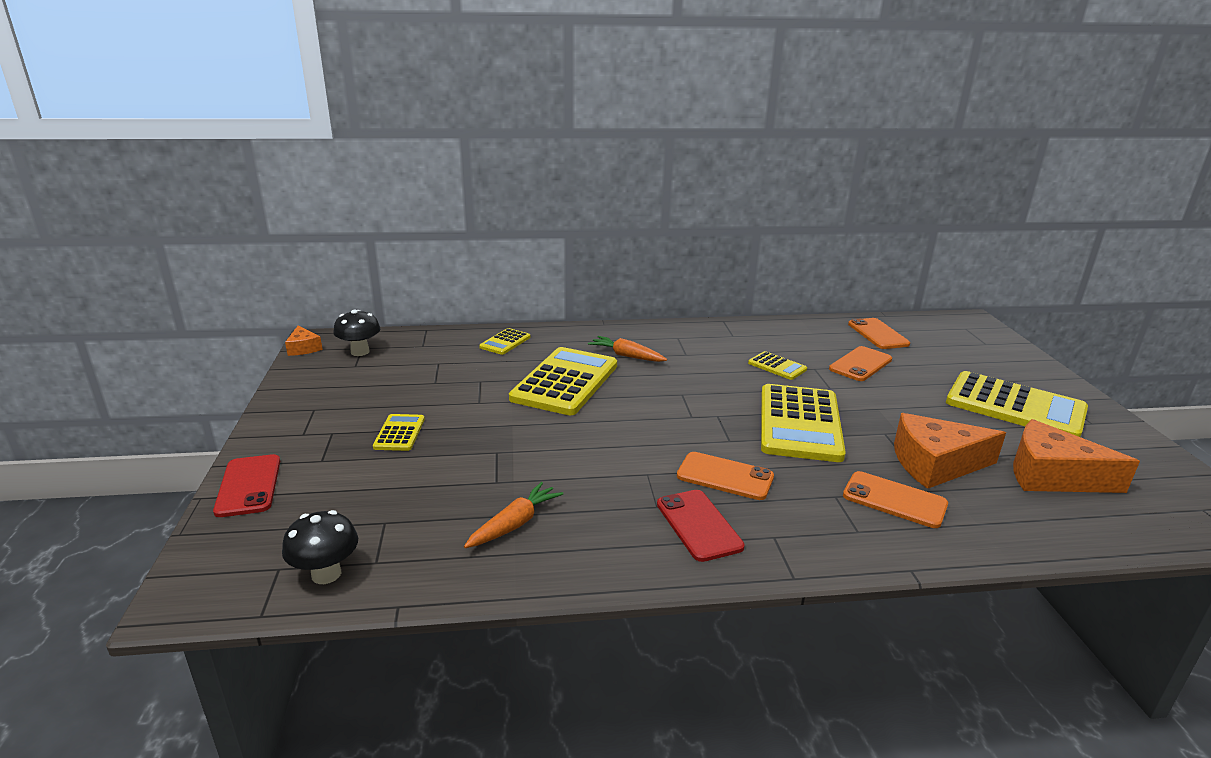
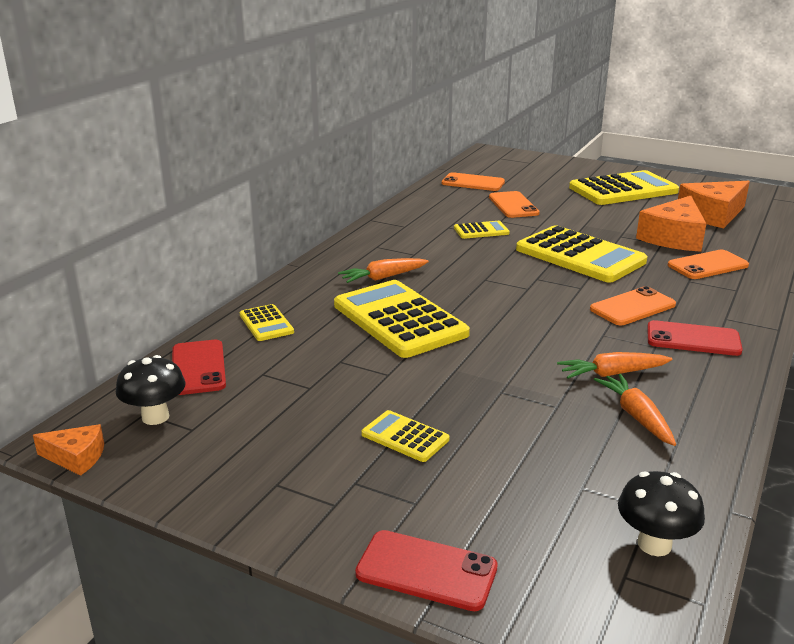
camera: 55 degrees left, 0 degrees up
none -> red phone [172,340,226,395]
none -> orange carrot [557,352,672,379]

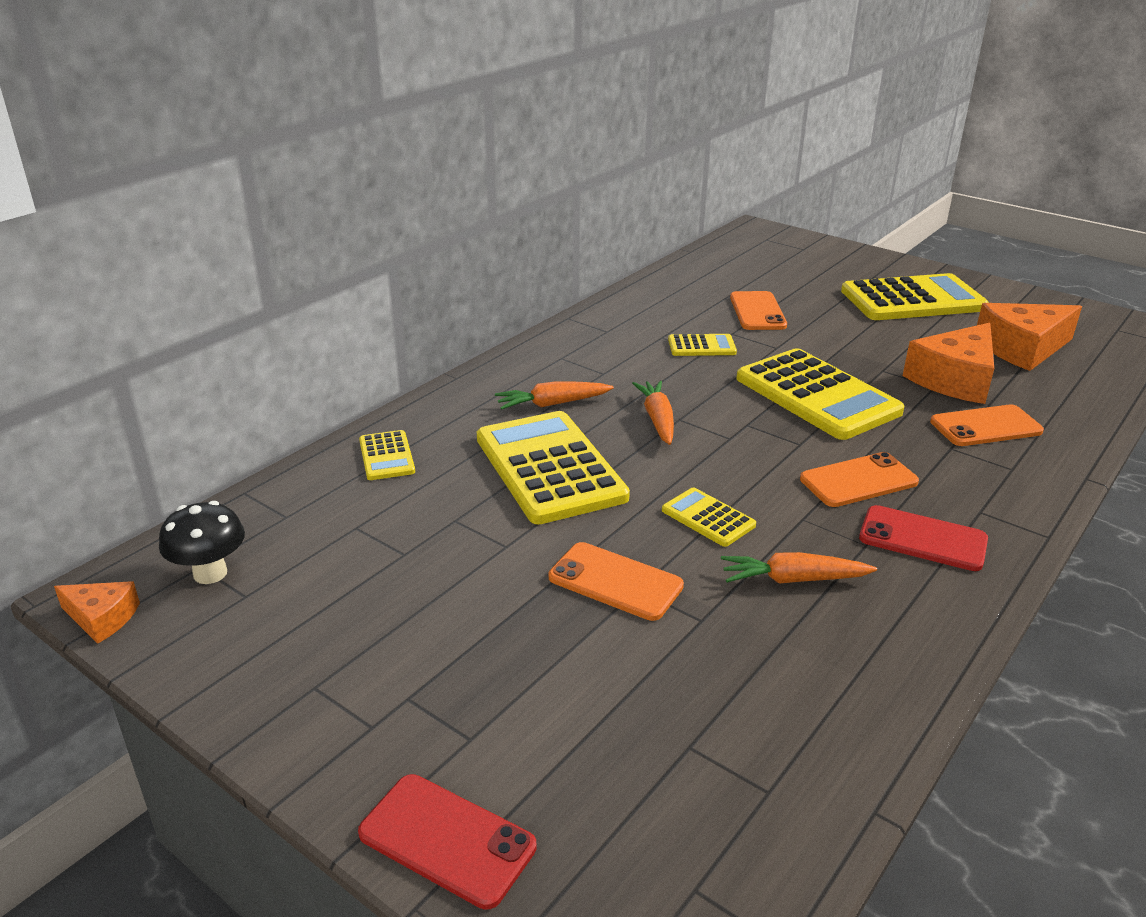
camera: 10 degrees right, 5 degrees up
red phone [172,340,226,395] -> none
yellow calculator [361,410,449,462] -> yellow calculator moved to [662,487,756,547]
orange phone [442,172,505,191] -> orange phone moved to [549,542,684,621]
orange carrot [594,373,676,446] -> orange carrot moved to [632,380,674,445]
black mushroom [618,471,705,556] -> none

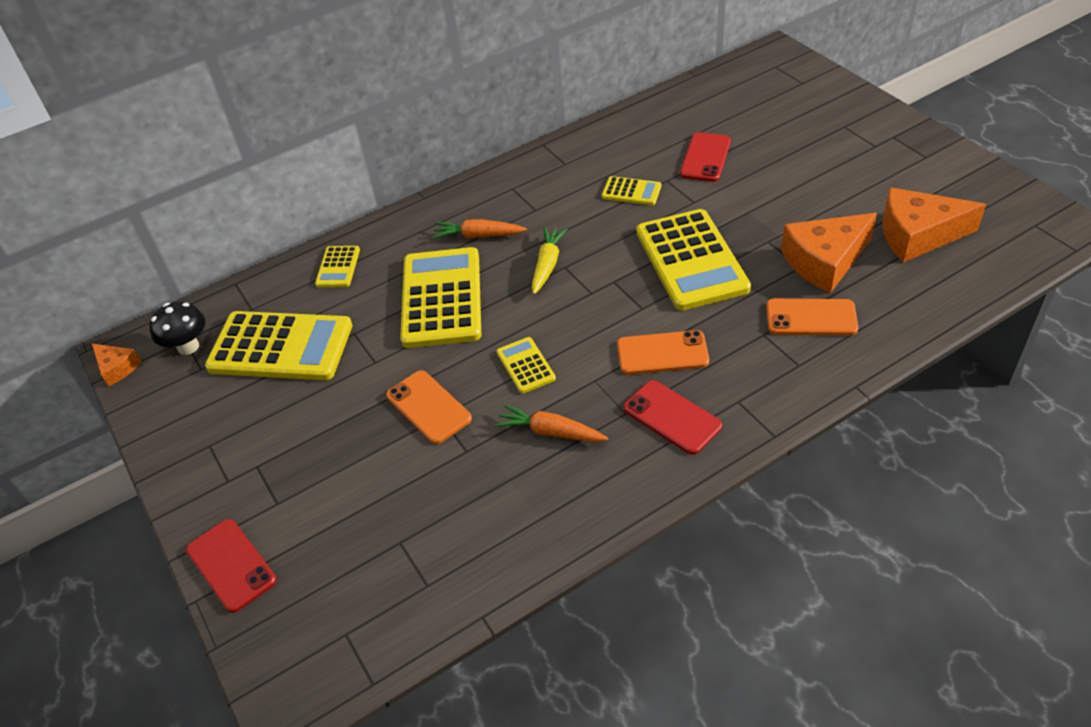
camera: 25 degrees right, 15 degrees up
orange carrot [632,380,674,445] -> yellow carrot [532,227,567,294]
orange phone [730,291,787,330] -> red phone [680,132,731,182]
yellow calculator [841,273,989,320] -> yellow calculator moved to [205,311,352,380]

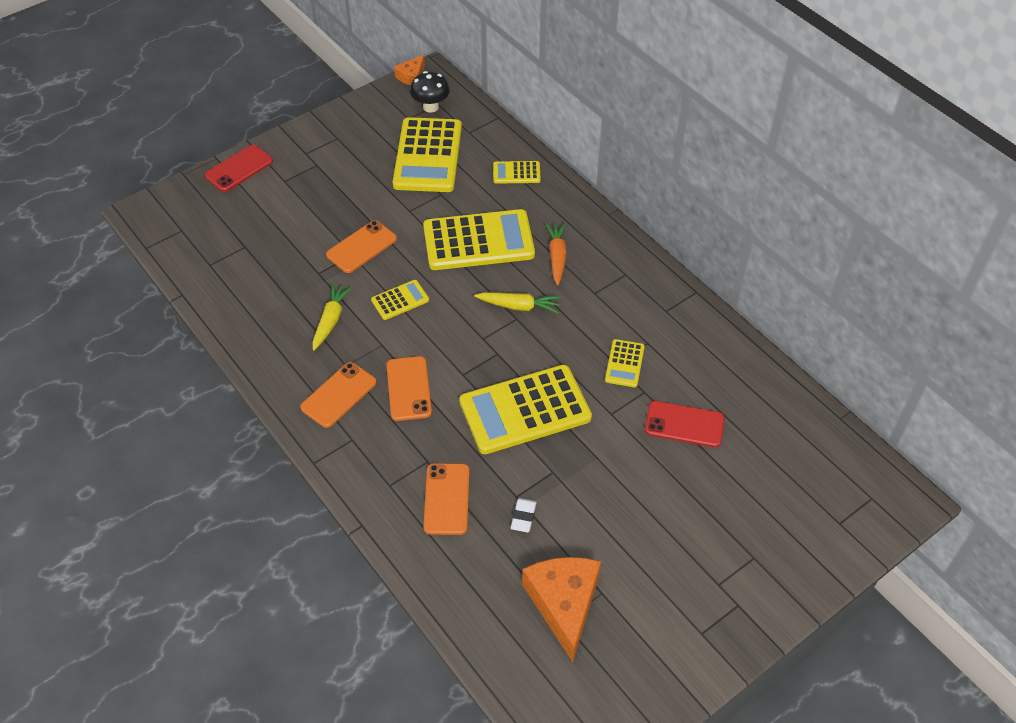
camera: 80 degrees right, 5 degrees up
orange carrot [495,404,608,442] -> yellow carrot [313,282,353,351]
red phone [624,380,722,455] -> orange phone [300,362,376,428]
orange cheese [781,213,877,293] -> white eraser [511,498,537,532]

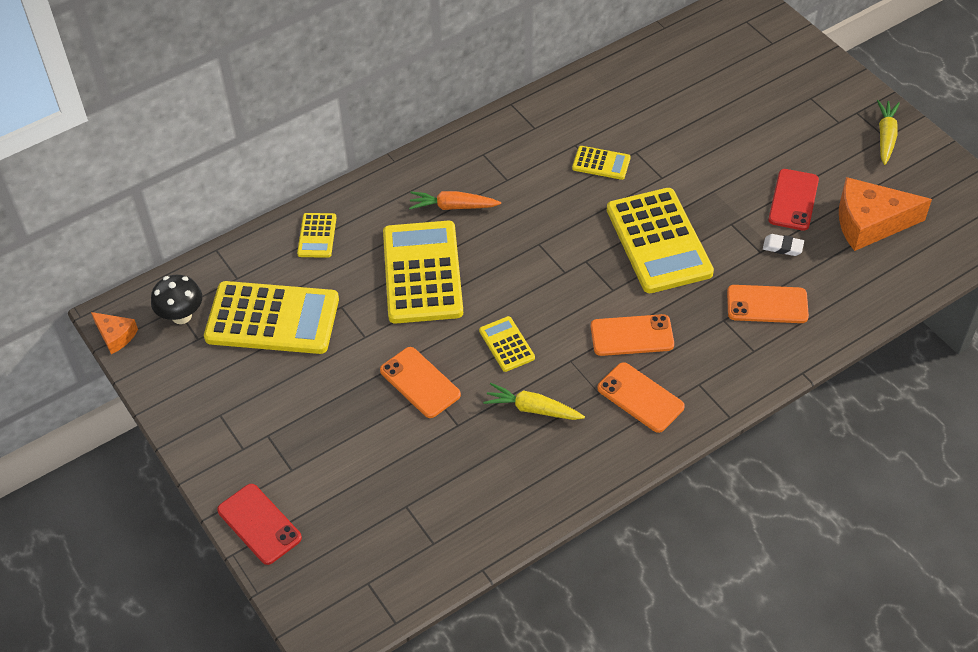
camera: 85 degrees left, 0 degrees up
yellow carrot [474,292,561,314] -> yellow carrot moved to [877,100,900,165]
red phone [645,401,725,447] -> red phone moved to [768,169,819,231]

